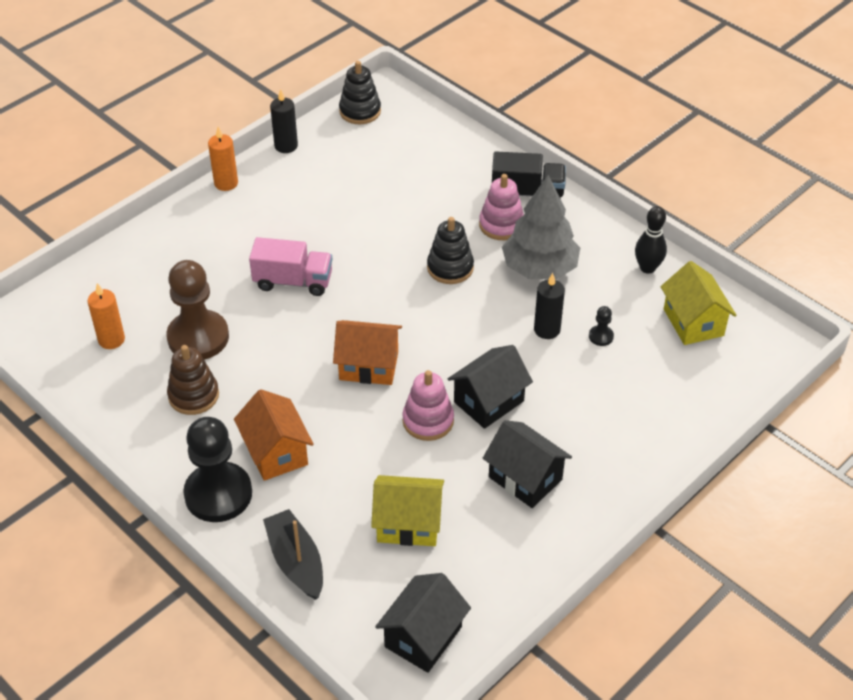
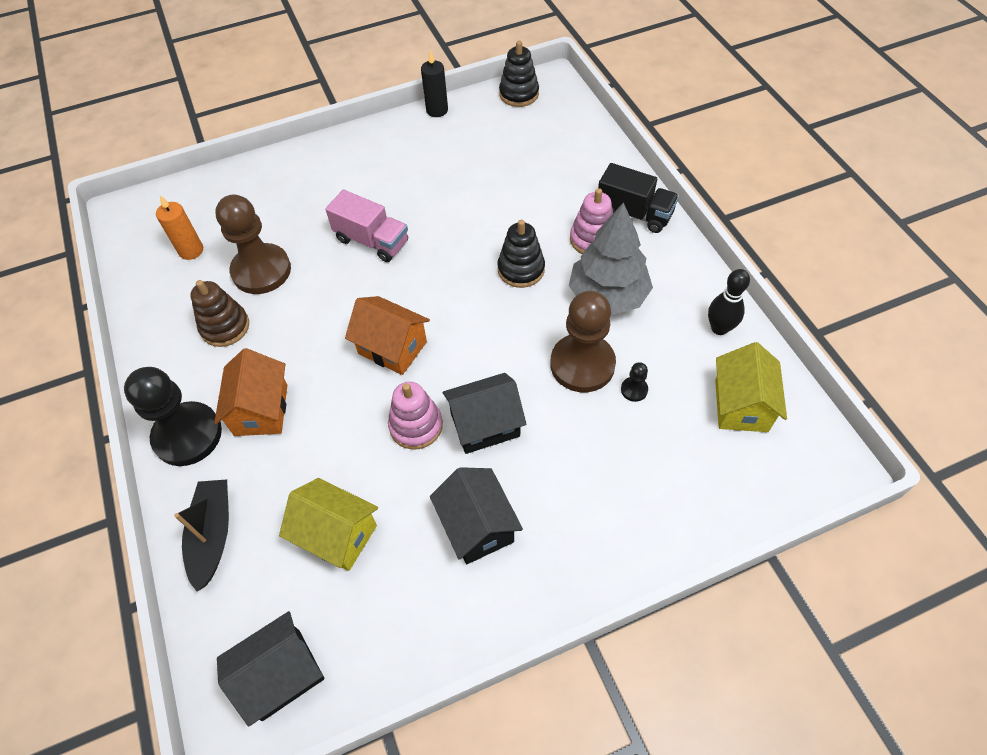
camera: 25 degrees right, 10 degrees up
orange candle [208,126,238,191] -> none
black candle [534,273,565,339] -> brown pawn [550,291,616,392]

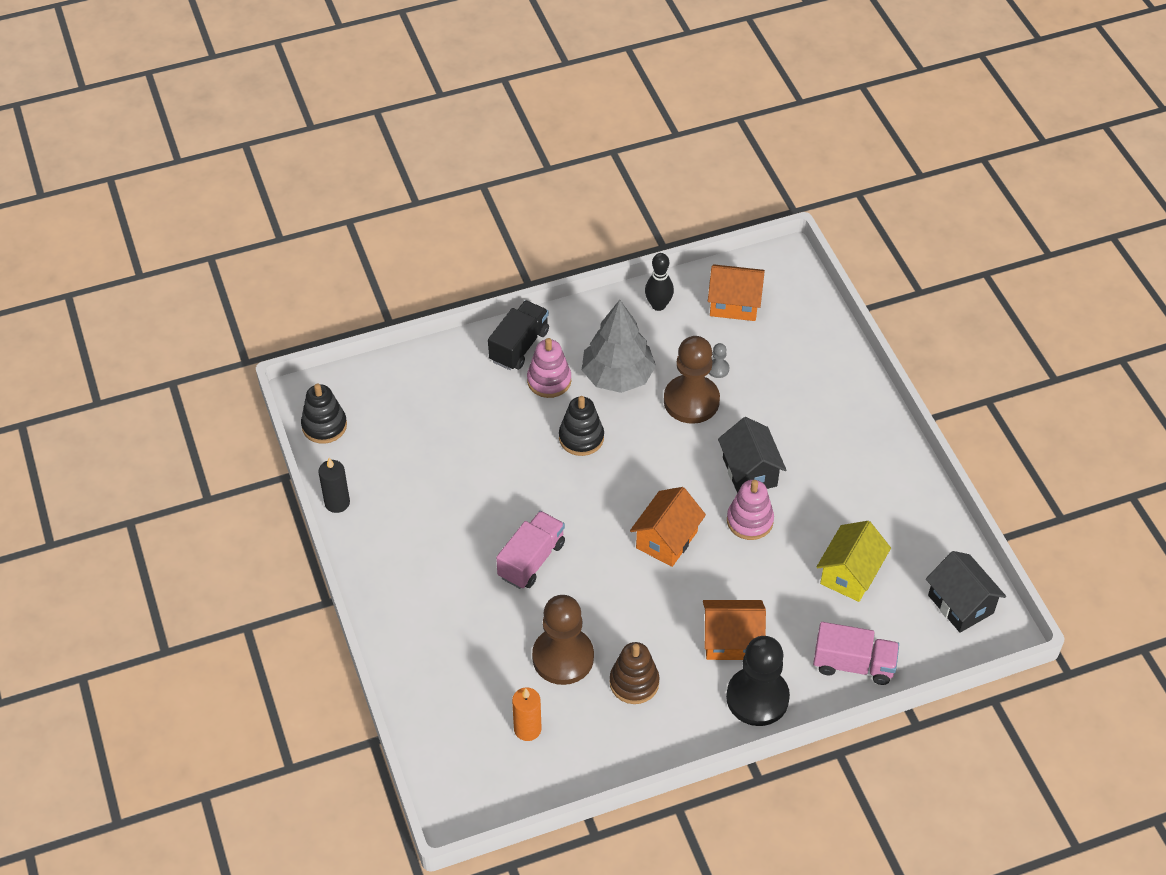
camera: 90 degrees left, 5 degrees down
black boat [174,479,229,592] -> pink truck [813,622,899,685]
black house [430,467,523,564] -> none
black pawn [621,362,648,402] -> grey pawn [708,343,729,378]
yellow house [715,342,787,432] -> orange house [708,264,765,321]

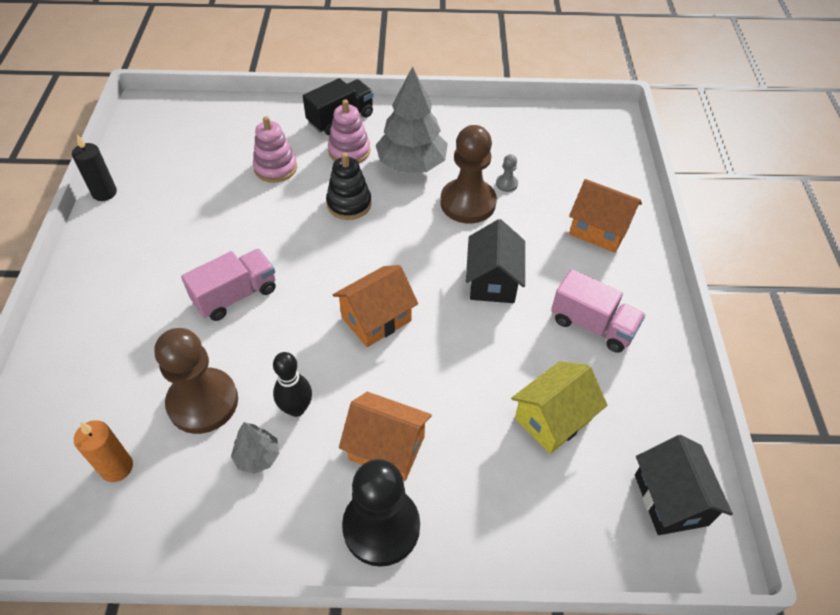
camera: 20 degrees right, 0 degrees up
black stacking toy [301,384,347,444] -> none
brown stacking toy [610,642,659,704] -> grey tree [231,422,279,474]
black bowling pin [645,253,674,311] -> black bowling pin moved to [273,352,312,417]
orange house [708,264,765,321] -> orange house moved to [569,179,642,253]
pink stacking toy [727,480,774,540] -> pink stacking toy moved to [253,116,297,183]
pink truck [813,622,899,685] -> pink truck moved to [551,269,645,353]

